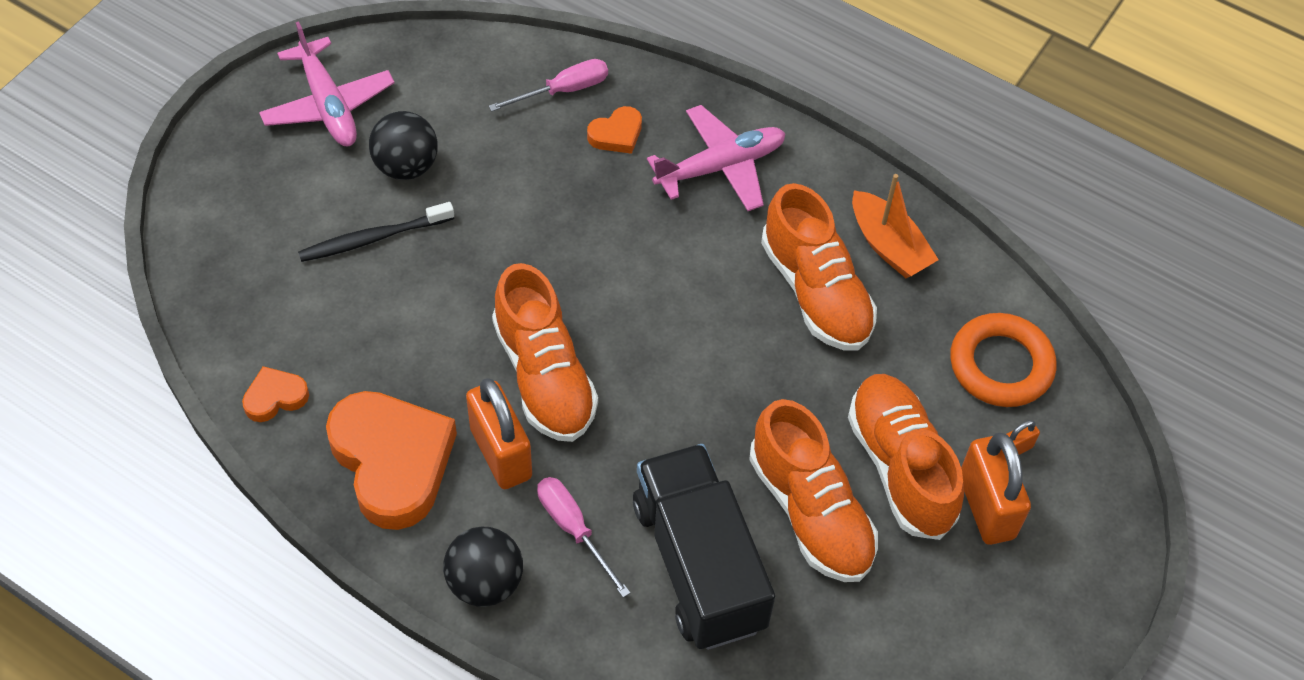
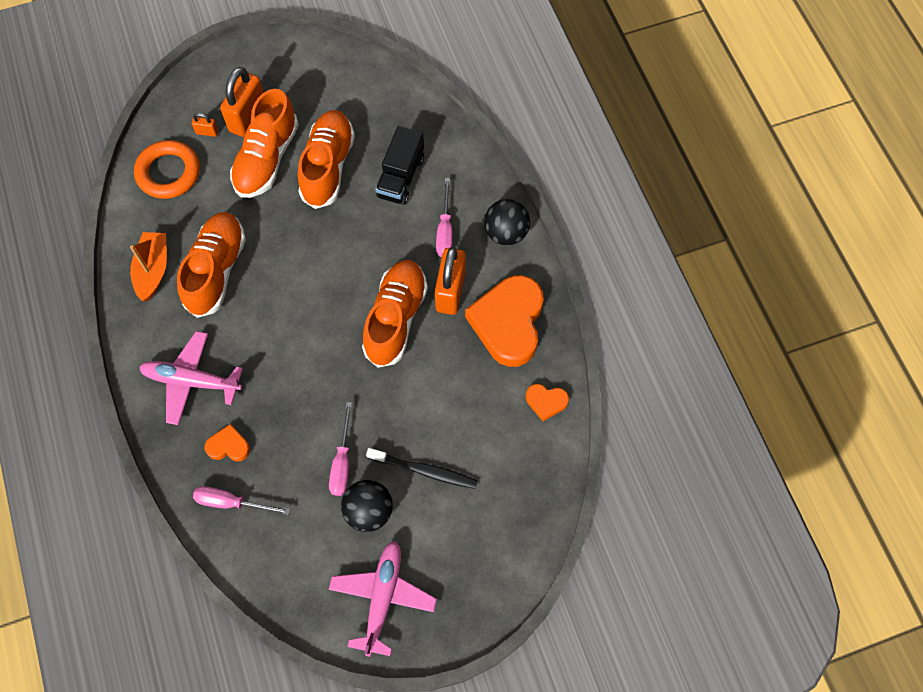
camera: 140 degrees left, 10 degrees up
black truck [633,444,775,650] -> black truck [375,126,424,205], size x0.64
none -> pink screwdriver [329,402,352,496]

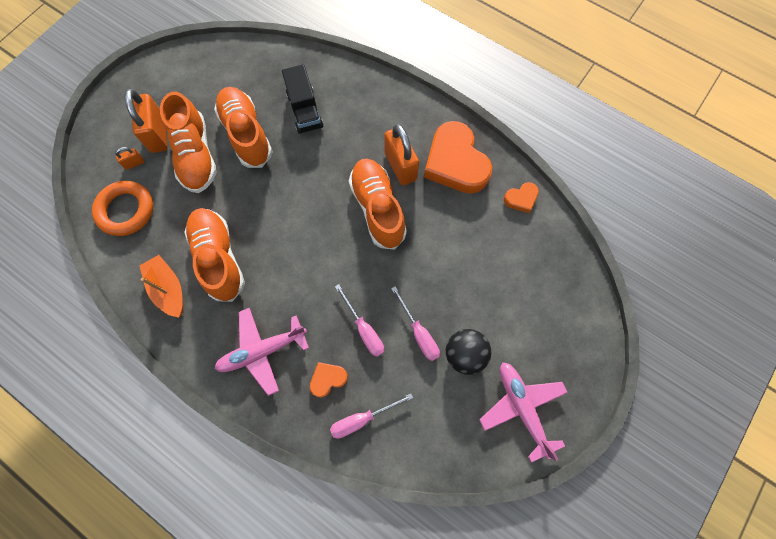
camera: 35 degrees left, 5 degrees up
black toothbrush [366,448,478,489] -> none
pink screwdriver [436,178,453,257] -> pink screwdriver moved to [335,284,384,357]
black ball [484,199,530,245] -> none

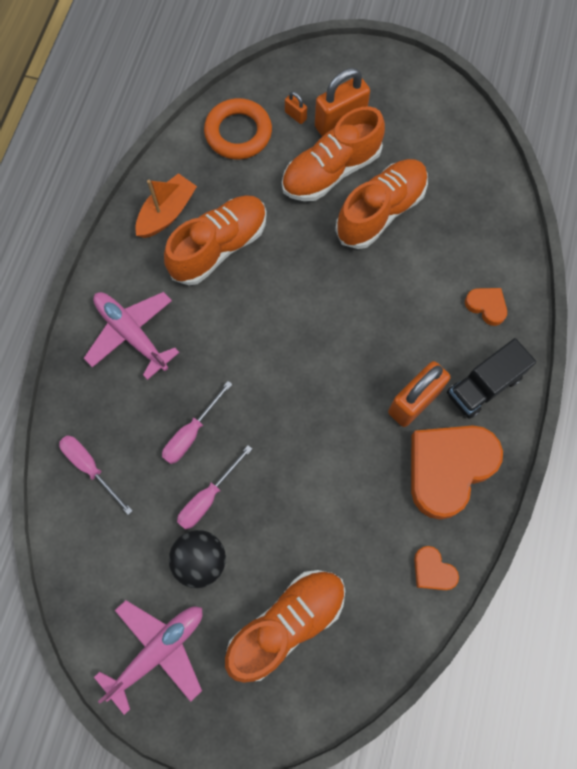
camera: 70 degrees right, 0 degrees up
black truck [282,64,323,134] -> black truck moved to [447,338,536,419]
orange heart [310,362,348,397] -> orange heart moved to [465,288,507,326]
orange shoe [349,159,407,250] -> orange shoe moved to [225,570,345,683]

